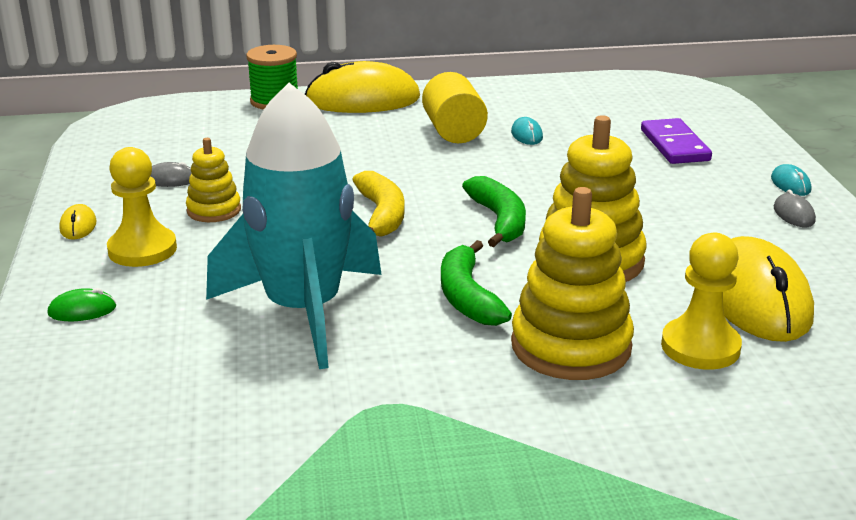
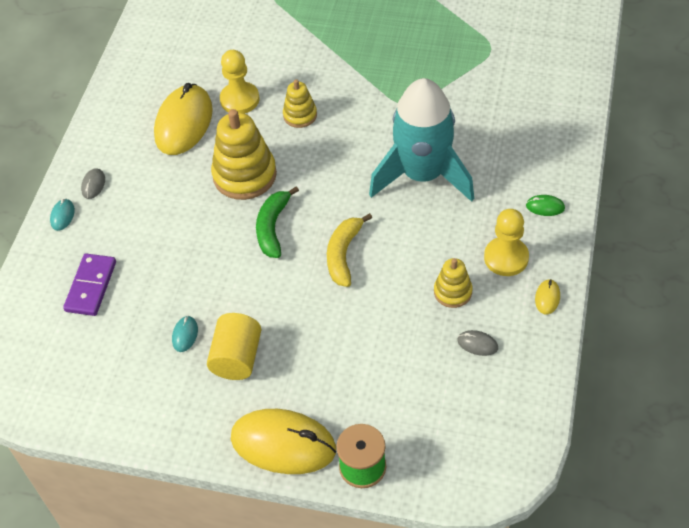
camera: 155 degrees left, 25 degrees up
green banana [441,240,512,326] -> none
yellow stacking toy [511,187,634,380] -> yellow stacking toy [283,79,317,128], size x0.55

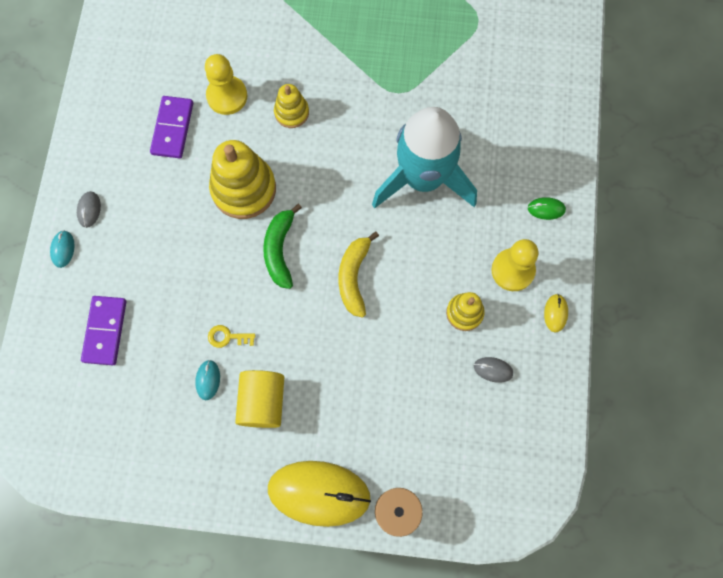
camera: 10 degrees left, 20 degrees up
yellow mouse [154,83,213,155] -> purple domino [150,96,193,158]
none -> yellow key [208,325,255,348]

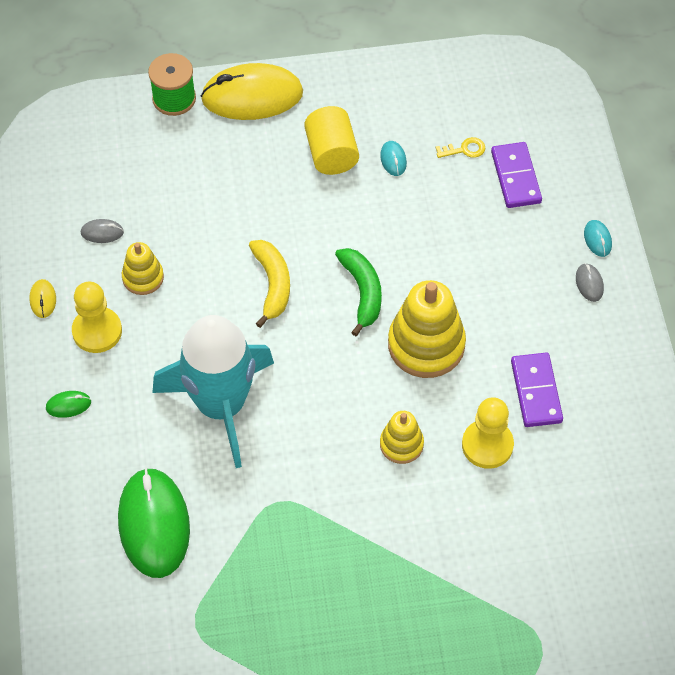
camera: 165 degrees right, 15 degrees down
yellow key [208,325,255,348] -> yellow key moved to [436,137,485,158]
none -> green mouse [118,468,190,578]

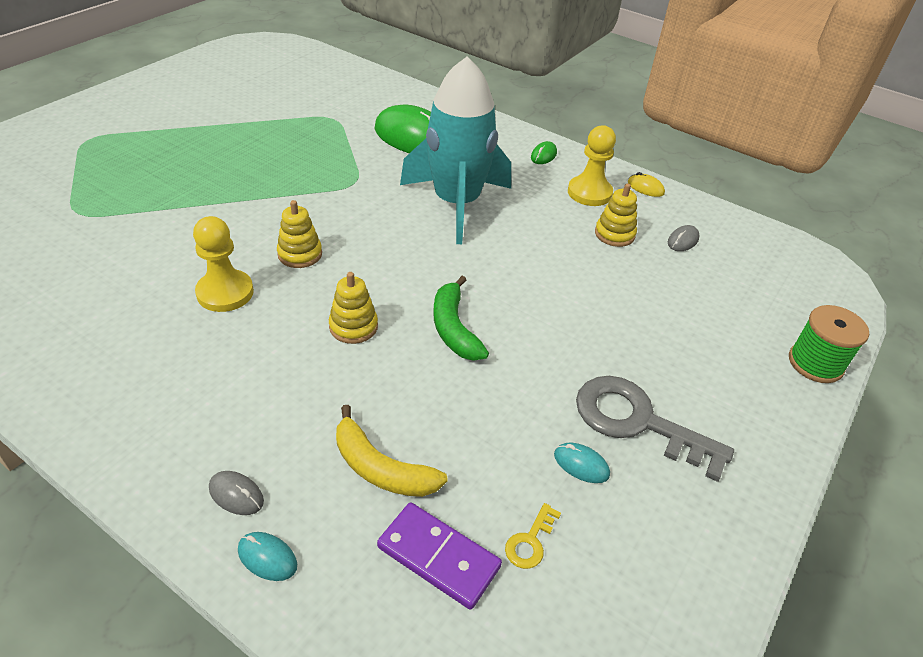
camera: 130 degrees right, 15 degrees down
yellow mouse [201,63,303,120] -> none
yellow banana [249,240,290,328] -> yellow banana moved to [336,405,448,497]
yellow cylinder [304,106,359,175] -> grey key [576,376,734,482]
green banana [335,248,382,336] -> green banana turned 45 degrees clockwise [433,276,489,361]
yellow stacking toy [388,280,466,378] -> yellow stacking toy [329,272,378,344], size x0.55
purple domino [511,353,563,427] -> none

